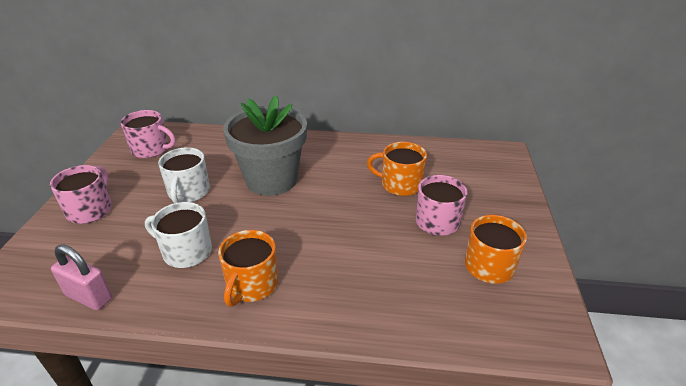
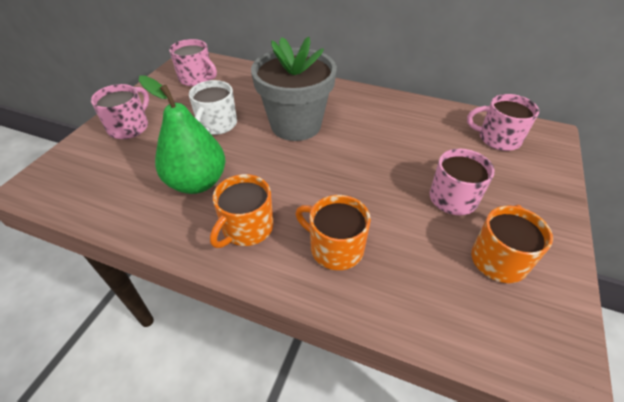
camera: 15 degrees right, 10 degrees up
pink padlock [51,244,112,310] -> none
white mug [145,202,212,268] -> green pear [139,76,226,194]
orange mug [367,142,427,196] -> orange mug moved to [295,195,371,270]
none -> pink mug [467,94,539,151]

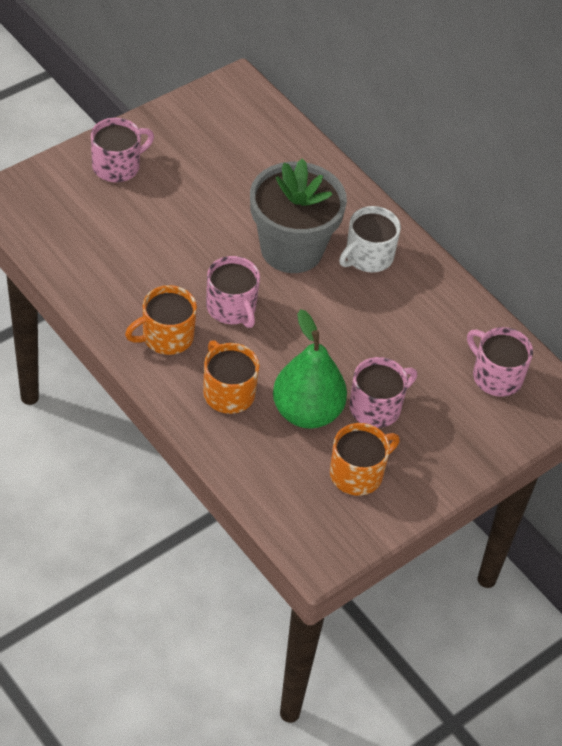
camera: 25 degrees right, 5 degrees up
green pear [139,76,226,194] -> green pear moved to [273,309,347,429]
pink mug [169,39,217,86] -> pink mug moved to [206,256,260,328]
white mug [189,80,237,135] -> white mug moved to [339,206,401,273]

